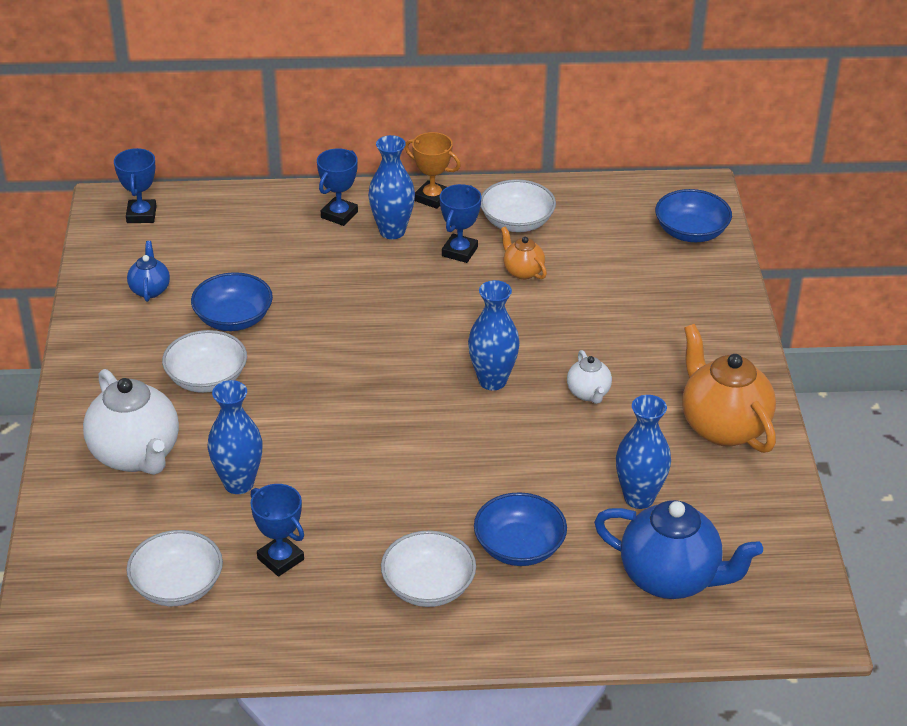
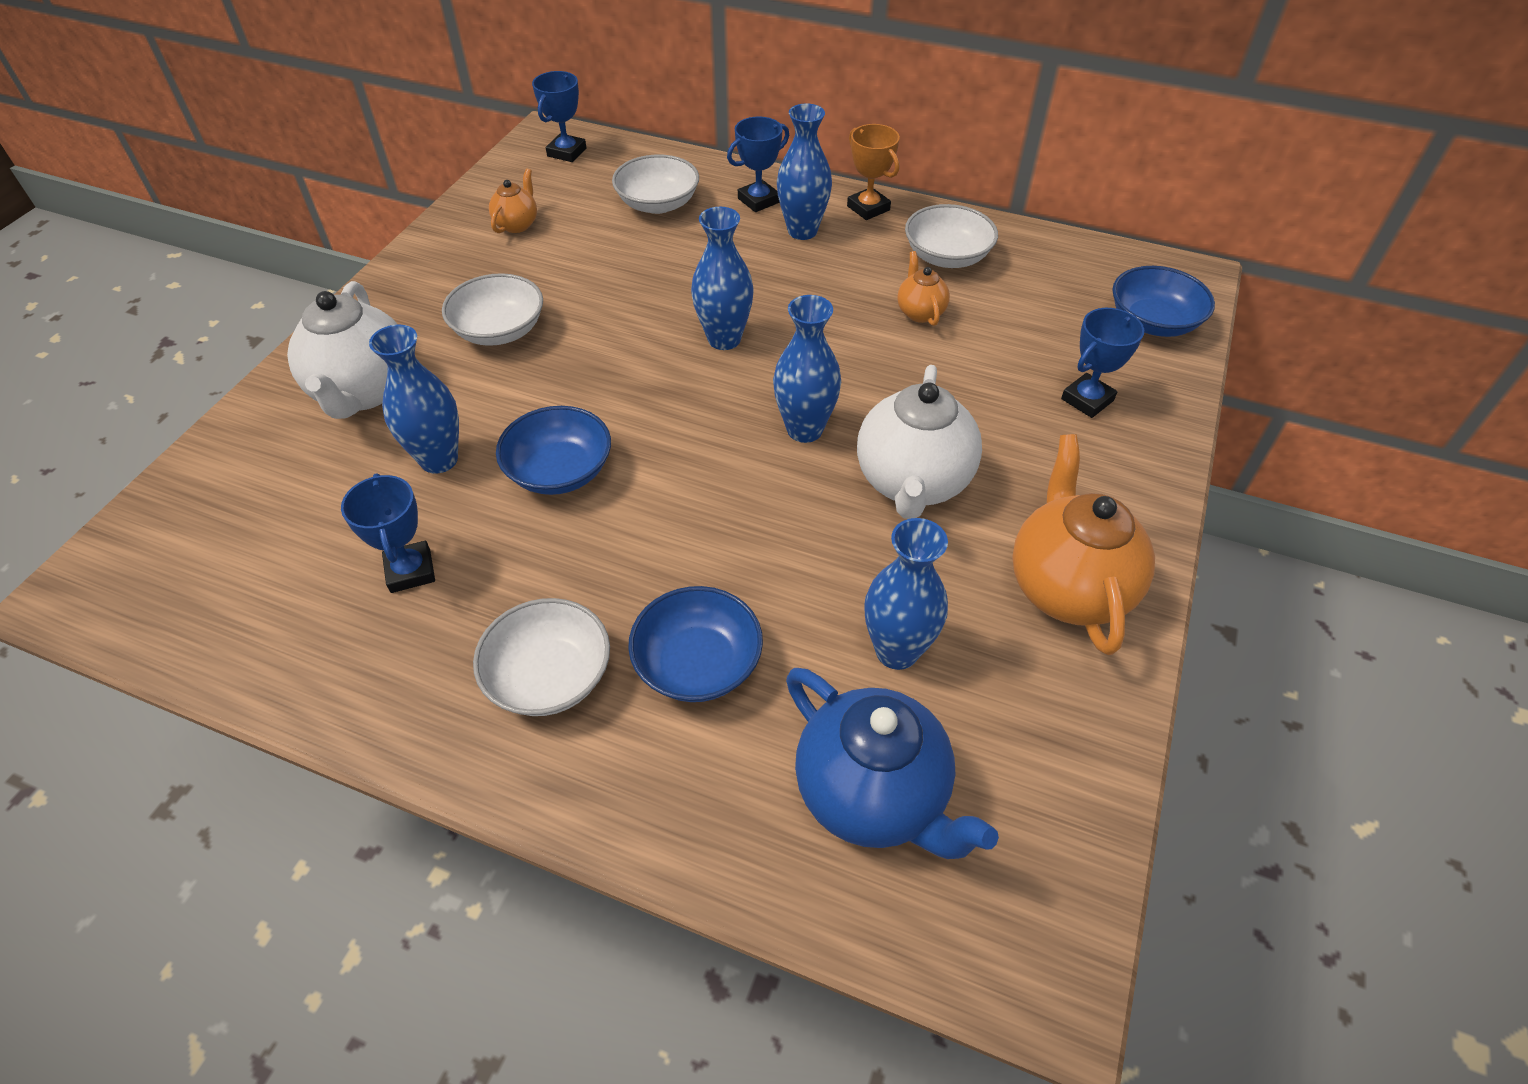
camera: 25 degrees right, 10 degrees up
white bowl [126,530,223,606] -> white bowl moved to [612,154,699,214]
blue teapot [127,241,170,302] -> orange teapot [489,169,537,233]
blue bowl [191,272,273,331] -> blue bowl moved to [496,406,611,495]
blue trophy [440,184,482,263] -> blue trophy moved to [1061,308,1144,418]
white teapot [567,350,612,404] -> white teapot [857,365,982,519], size x2.00
none -> blue vase [691,207,754,350]

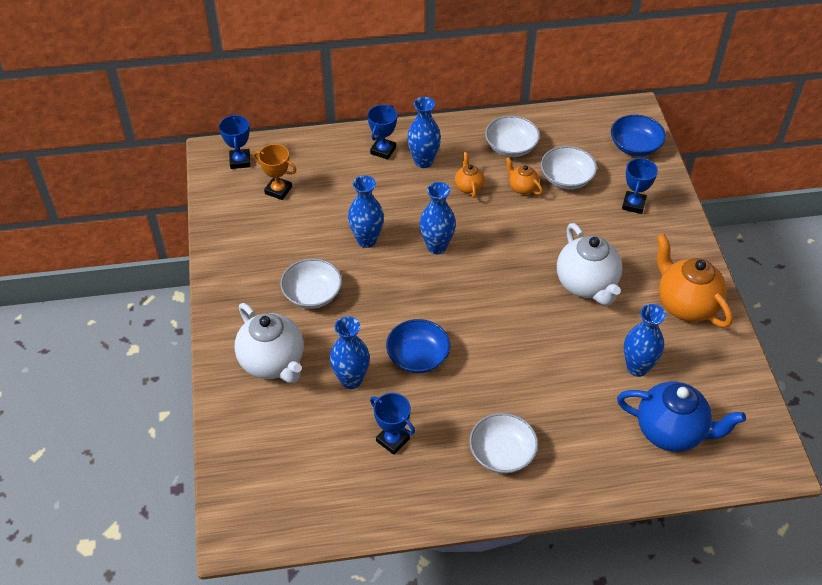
camera: 30 degrees left, 0 degrees up
orange teapot [489,169,537,233] -> orange teapot moved to [455,152,485,198]
white bowl [612,154,699,214] -> white bowl moved to [541,146,597,190]
blue bowl [628,586,763,702] -> none
blue vase [773,295,841,443] -> blue vase moved to [348,175,384,248]
orange trophy [847,124,900,220] -> orange trophy moved to [253,144,297,200]

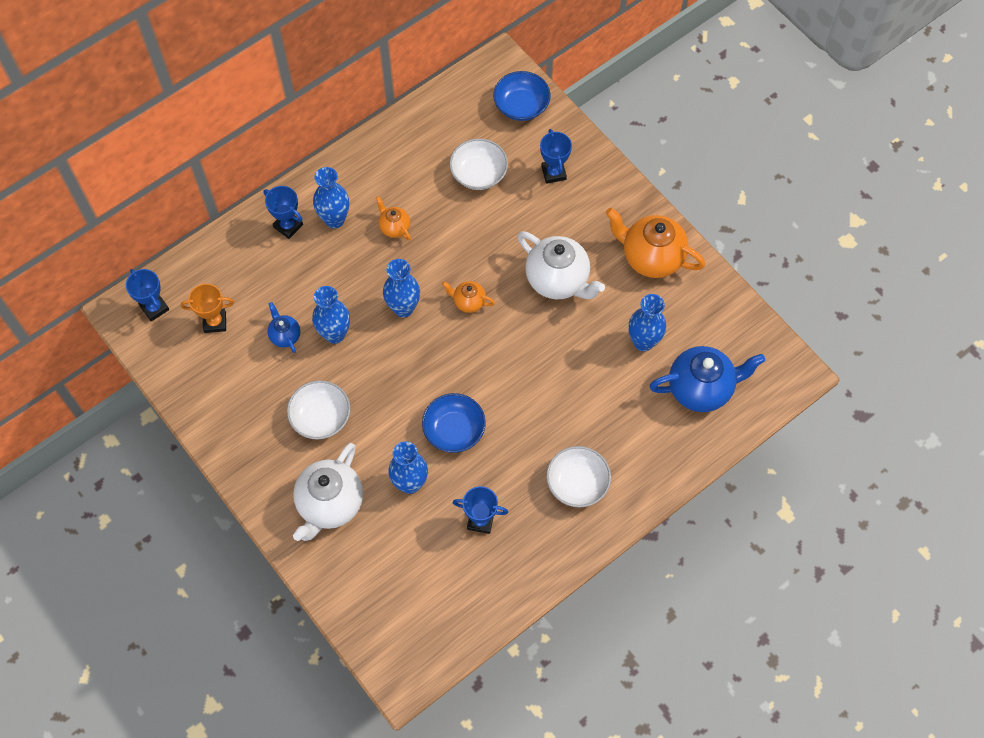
camera: 30 degrees left, 15 degrees up
white teapot [234,303,304,383] -> white teapot turned 90 degrees clockwise [293,443,363,541]
blue trophy [367,105,397,160] -> blue trophy turned 45 degrees counterclockwise [263,186,303,239]
white bowl [485,115,540,157] -> none
orange teapot [505,157,543,195] -> orange teapot moved to [442,281,495,313]
none -> blue teapot [267,302,300,353]

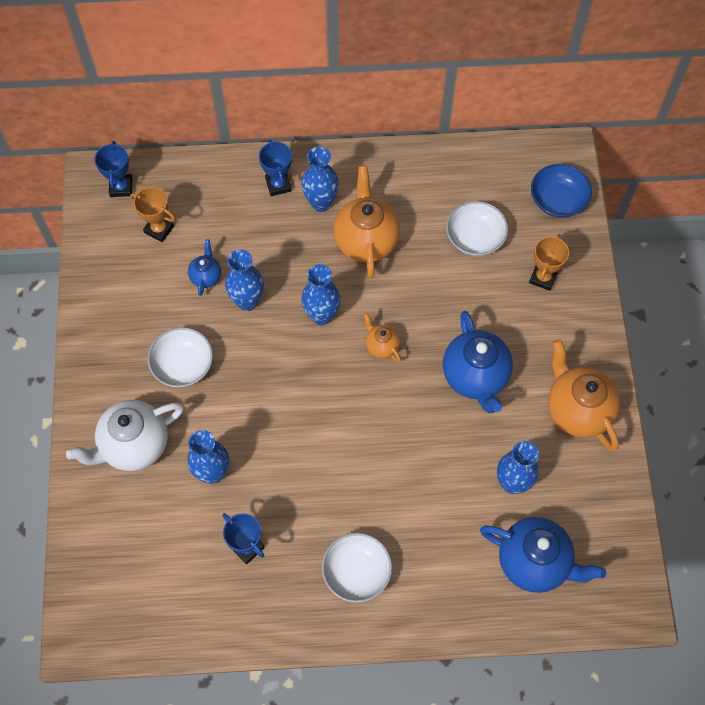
camera: 35 degrees right, 0 degrees up
orange teapot [376,196,411,240] -> orange teapot [334,165,400,278], size x2.00
blue bowl [422,393,486,453] -> none
white teapot [517,231,605,299] -> blue teapot [443,311,513,413]
blue trophy [540,129,572,184] -> orange trophy [529,234,569,291]

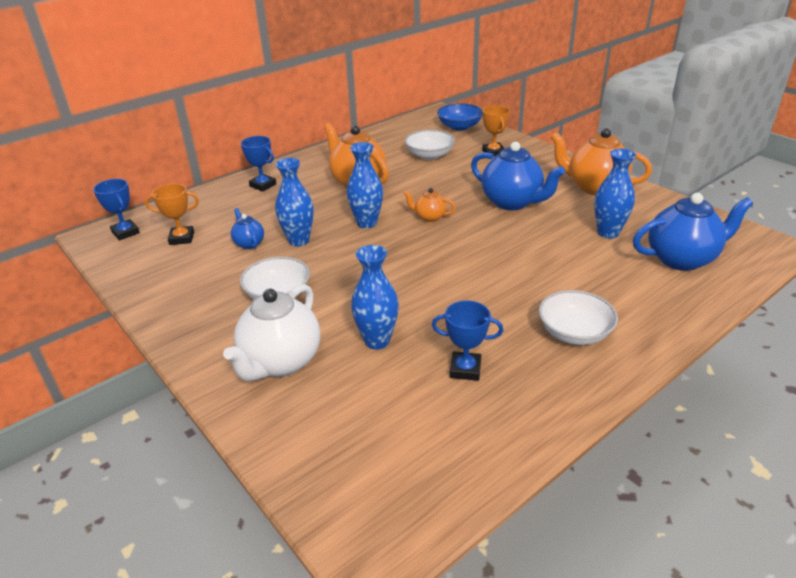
camera: 35 degrees left, 30 degrees down
blue vase [301,146,339,212] -> none

